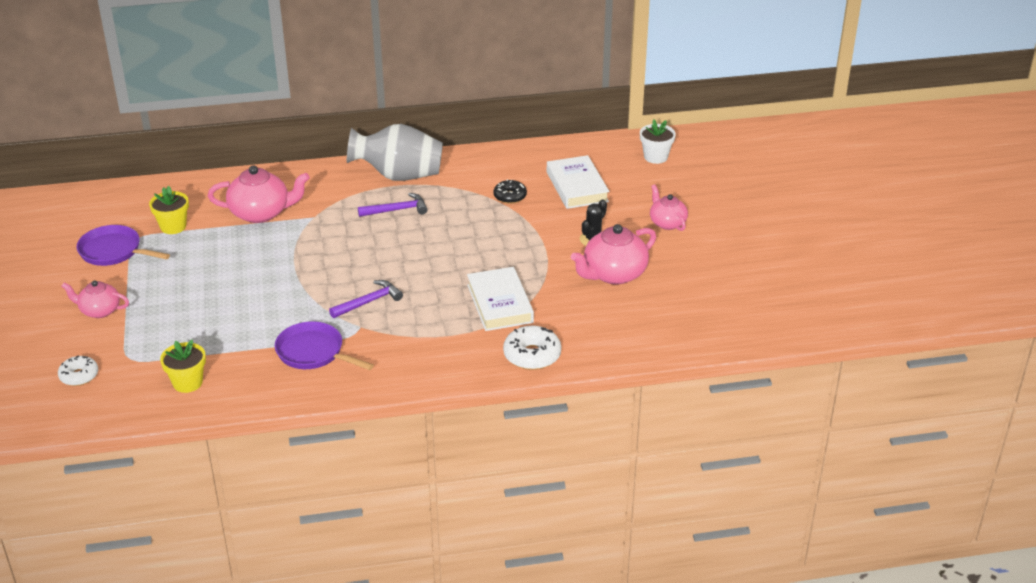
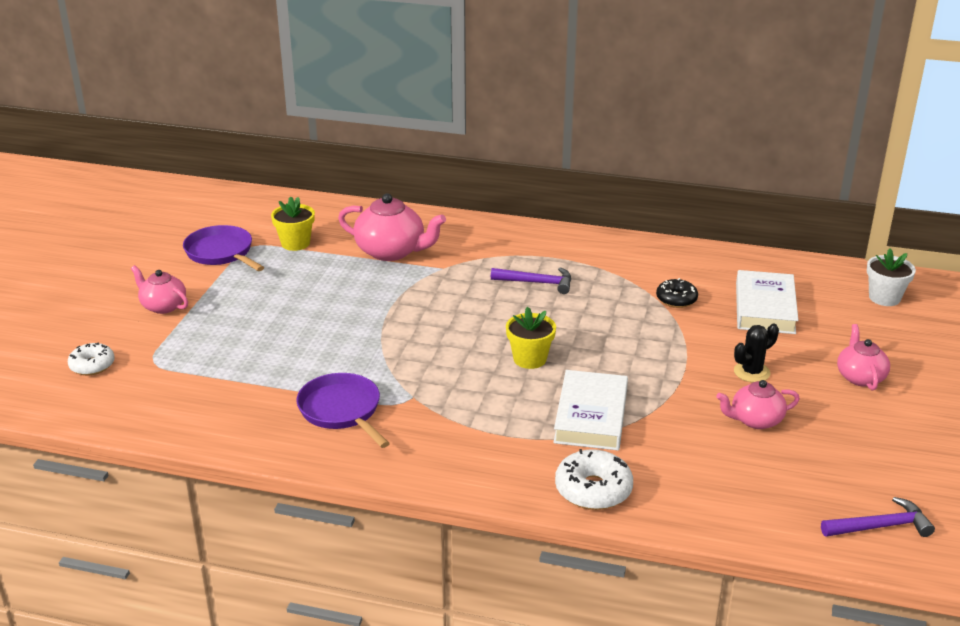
camera: 25 degrees right, 5 degrees down
yellow flower pot [160,340,206,393] -> yellow flower pot moved to [506,307,556,369]
purple hammer [329,280,403,318] -> purple hammer moved to [821,497,935,537]
grey vase [347,124,443,181] -> none
pink teapot [571,224,656,285] -> pink teapot [716,380,800,429], size x0.62

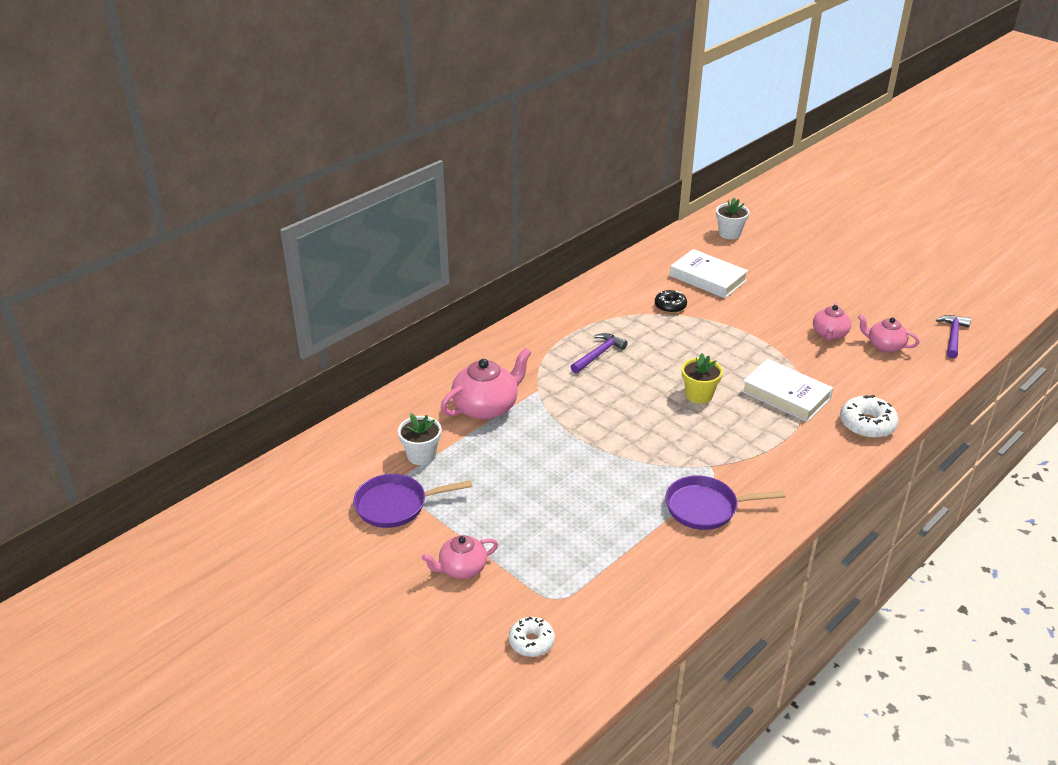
camera: 60 degrees left, 5 degrees up
yellow flower pot [271,196,315,251] -> white flower pot [398,413,442,465]
black cactus [734,323,779,382] -> none
pink teapot [837,324,890,390] -> pink teapot moved to [858,314,920,353]

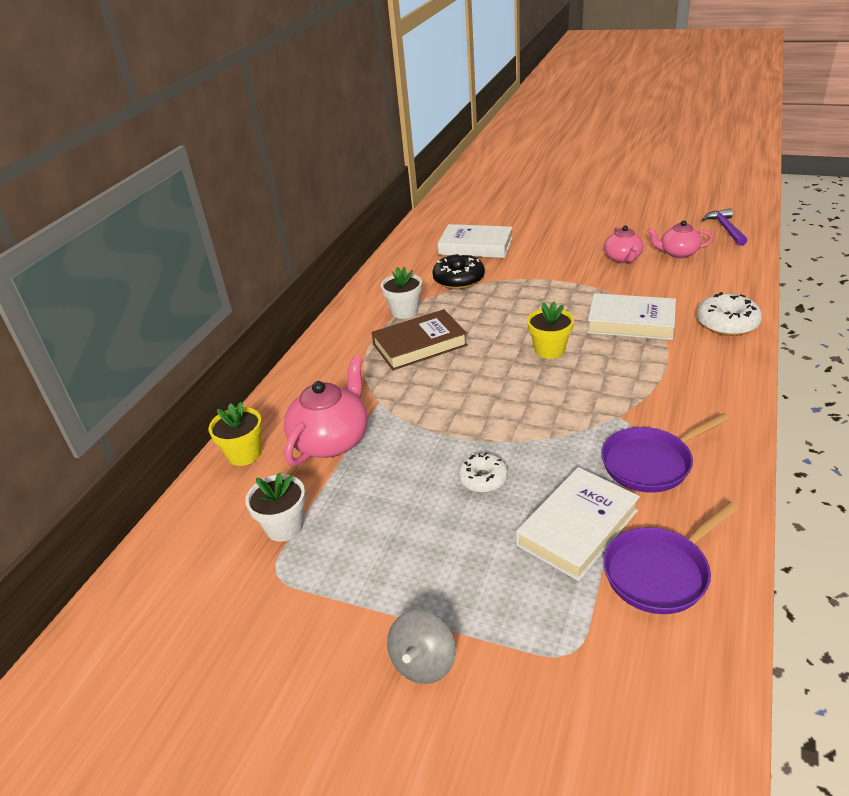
camera: 20 degrees left, 0 degrees up
purple pan [353,474,472,528] -> purple pan moved to [603,502,739,614]
pink teapot [422,535,498,579] -> grey spinning top [387,610,456,684]
white donut [509,617,555,657] -> white donut moved to [458,453,508,493]
purple hammer [571,333,628,373] -> brown book [371,309,467,370]
black donut [655,290,687,313] -> black donut [432,253,485,289], size x1.51
white flower pot [716,198,749,239] -> white flower pot moved to [381,267,422,319]
none -> yellow flower pot [209,402,262,466]
none -> white book [516,467,640,581]

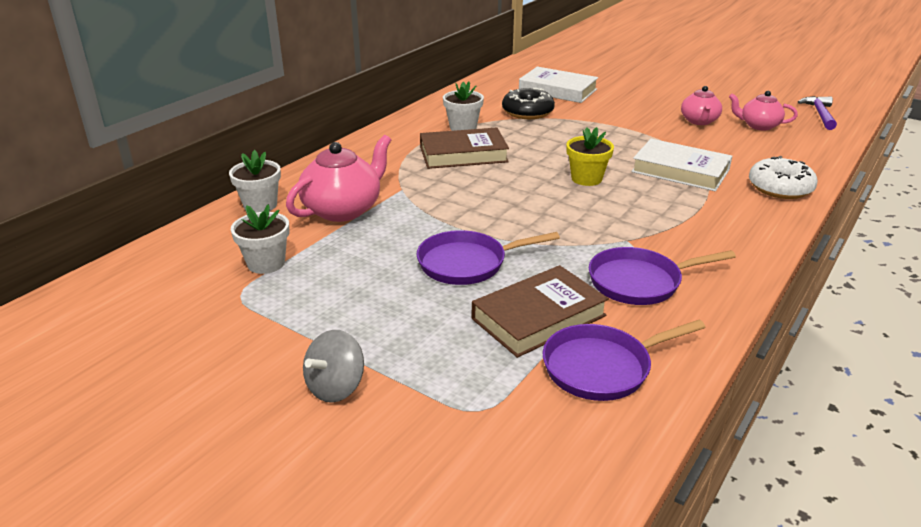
camera: 10 degrees right, 5 degrees down
yellow flower pot [209,402,262,466] -> white flower pot [229,150,281,213]
white donut [458,453,508,493] -> purple pan [417,230,560,285]
white book [516,467,640,581] -> brown book [472,265,609,358]

